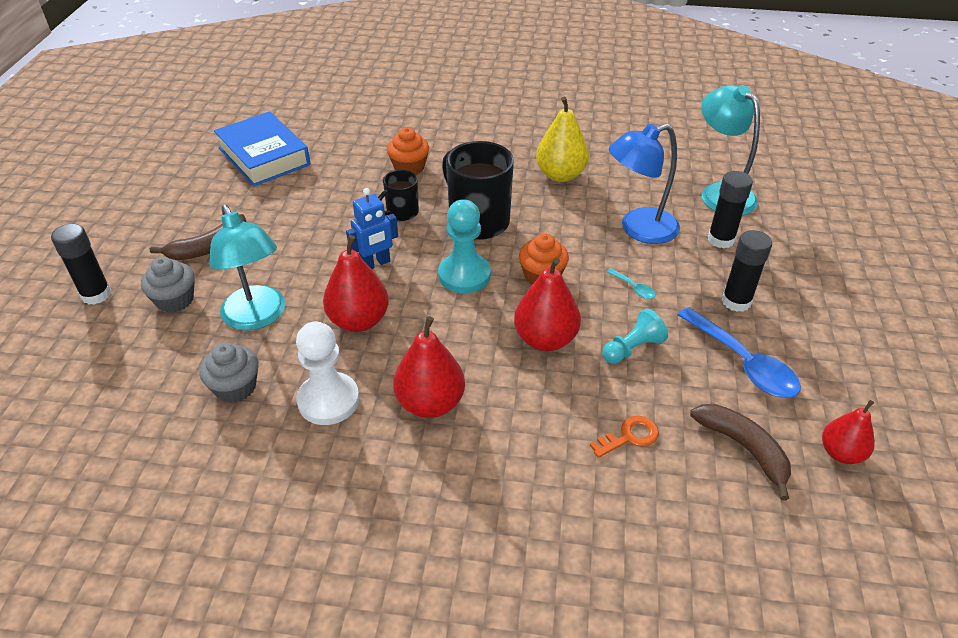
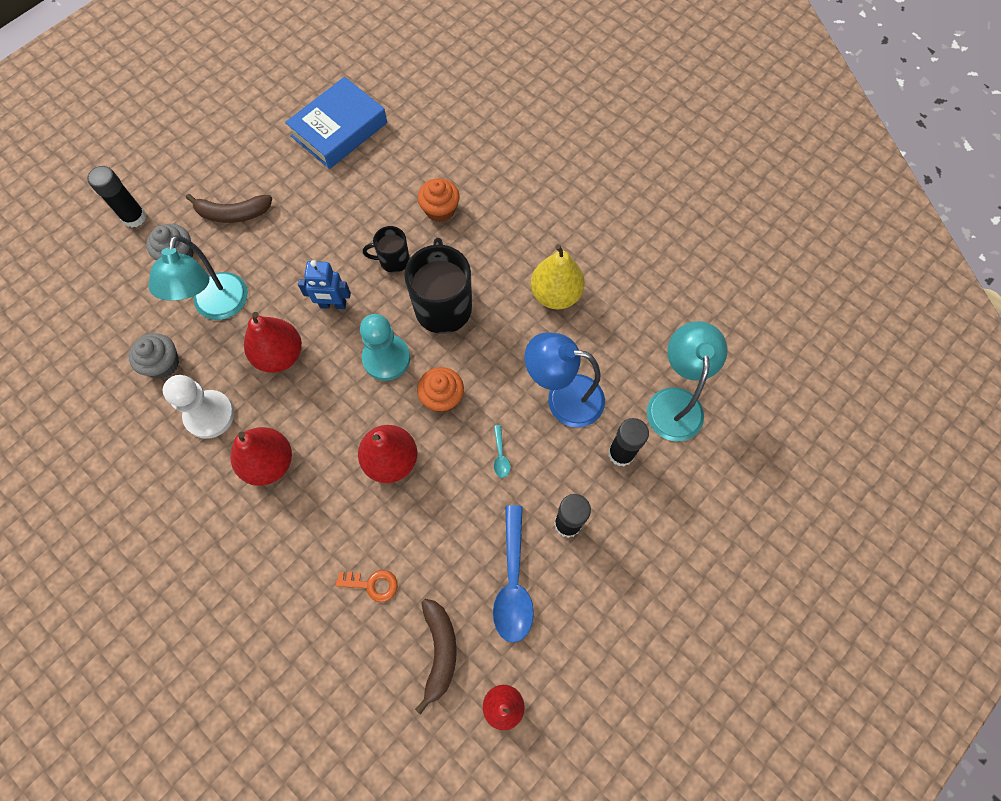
camera: 35 degrees right, 25 degrees up
blue book [214,111,311,186] -> blue book turned 45 degrees clockwise [285,77,387,169]
turquoise pawn [602,309,668,364] -> none

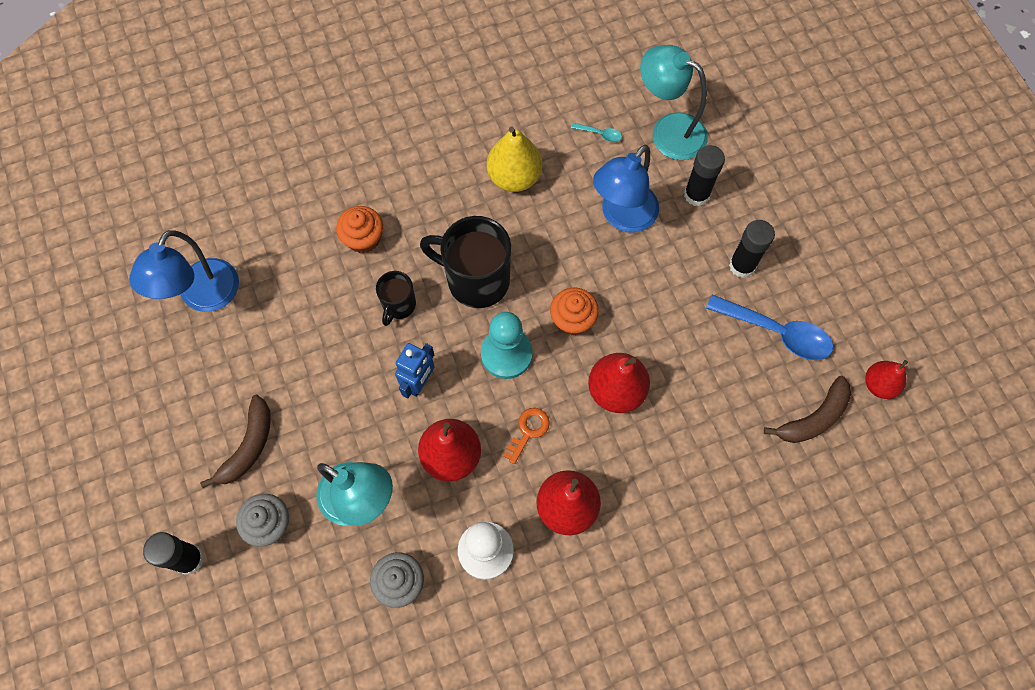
camera: 65 degrees left, 0 degrees up
blue book [285,77,387,169] -> blue lamp [129,230,239,312]
orange key [335,570,398,602] -> orange key moved to [503,408,550,464]
brown banana [415,599,457,714] -> brown banana turned 120 degrees clockwise [764,376,851,443]
turquoise spoon [494,425,510,478] -> turquoise spoon moved to [571,123,622,142]

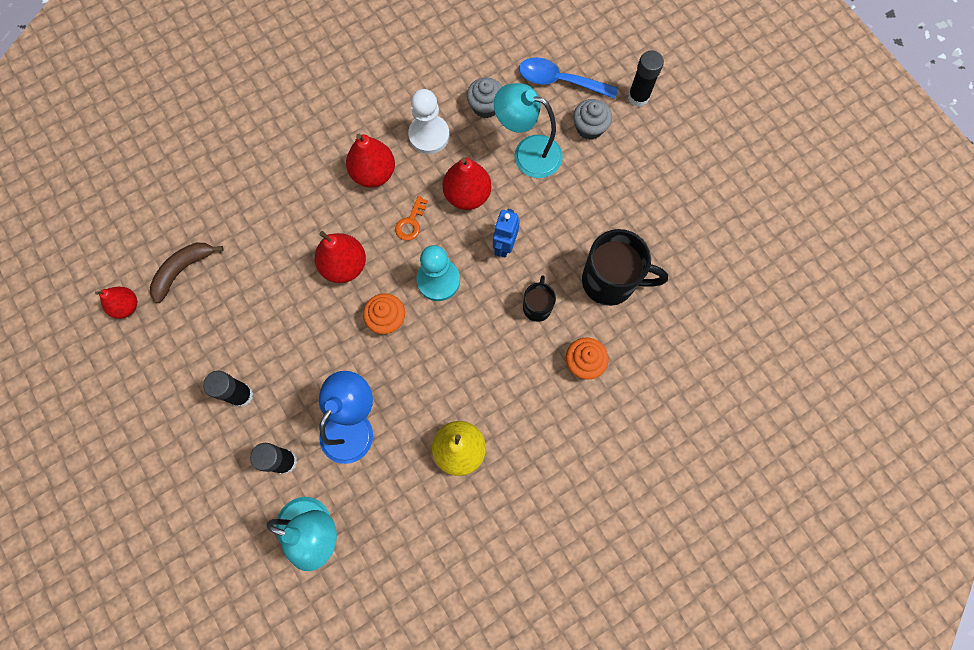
camera: 170 degrees right, 5 degrees up
blue lamp [129,230,239,312] -> none
brown banana [200,395,271,488] -> none
black mug [420,216,511,308] -> black mug moved to [582,229,668,306]
turquoise spoon [571,123,622,142] -> none
blue spoon [706,294,833,360] -> blue spoon moved to [519,57,618,99]

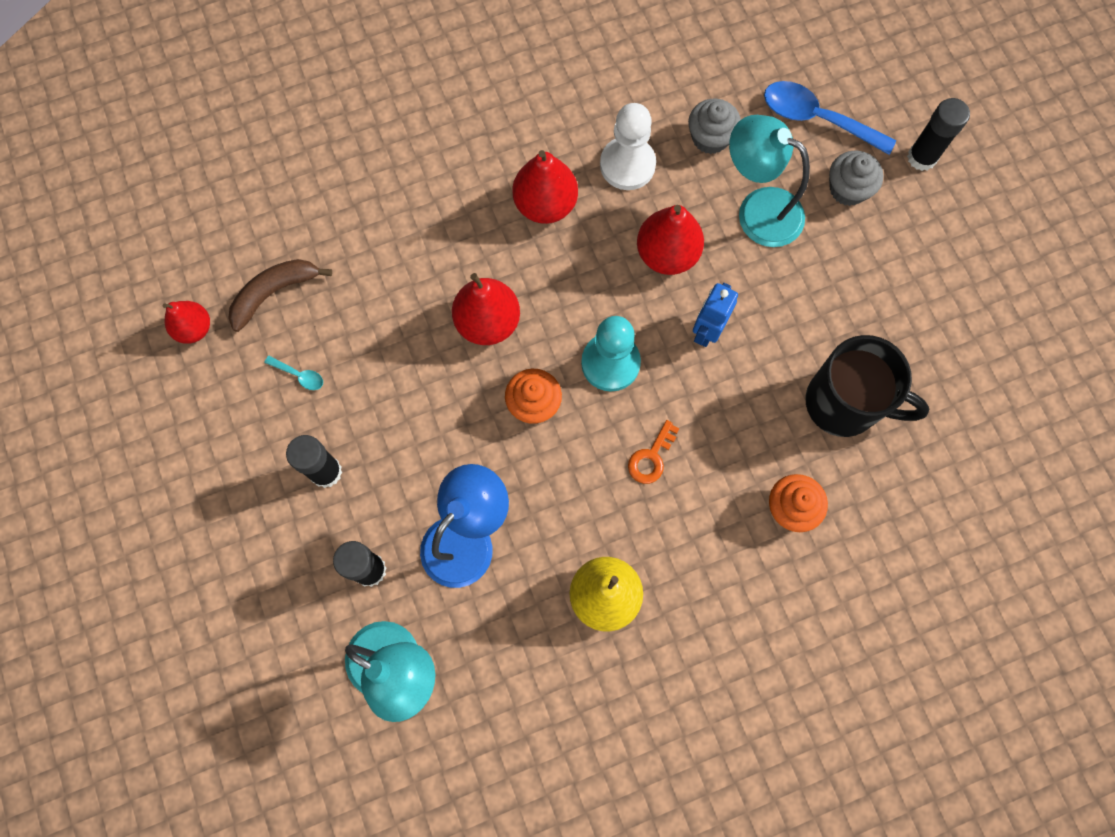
camera: 10 degrees right, 0 degrees up
orange key [395,196,428,241] -> orange key moved to [628,420,680,484]
black mug [523,275,556,322] -> none
none -> turquoise spoon [265,356,323,390]

